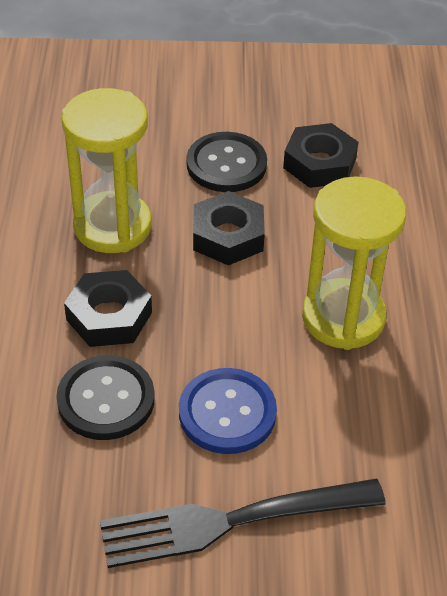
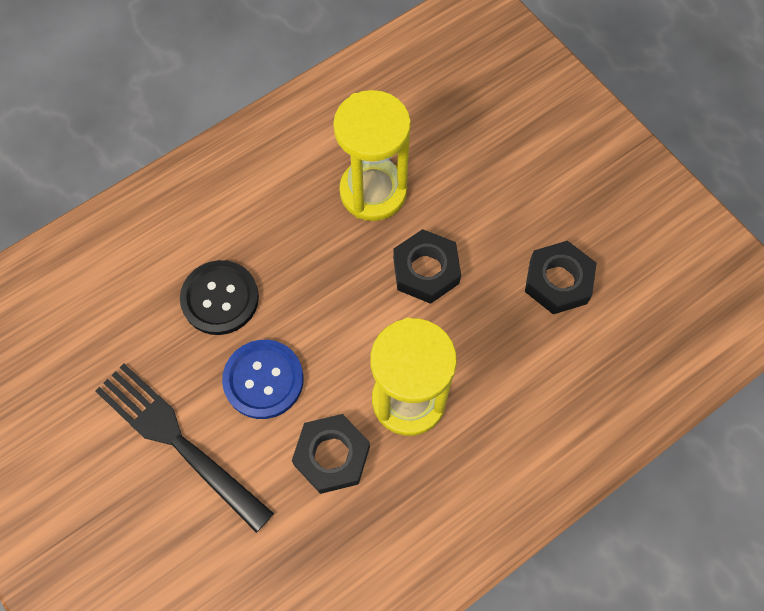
camera: 55 degrees right, 20 degrees up
black nut [64,270,152,347] -> black nut moved to [292,414,370,494]
black button [187,132,267,192] -> none

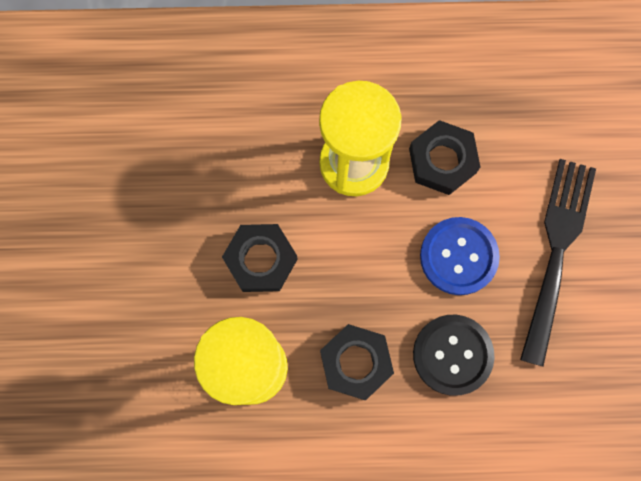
camera: 145 degrees left, 10 degrees up
black fork [95,364,274,533] -> black fork turned 150 degrees counterclockwise [520,159,596,367]
black nut [525,241,597,314] -> black nut moved to [320,324,394,400]

